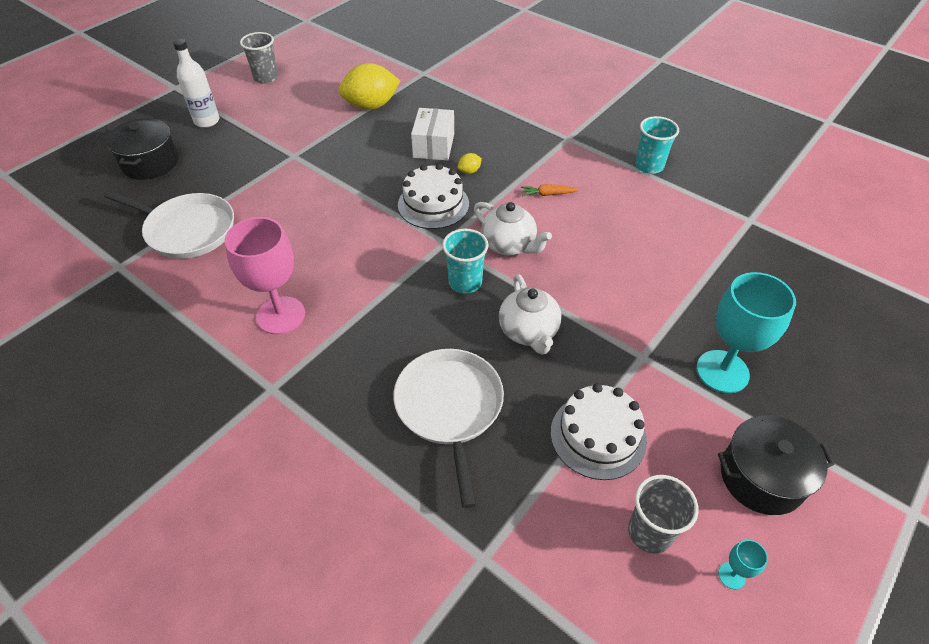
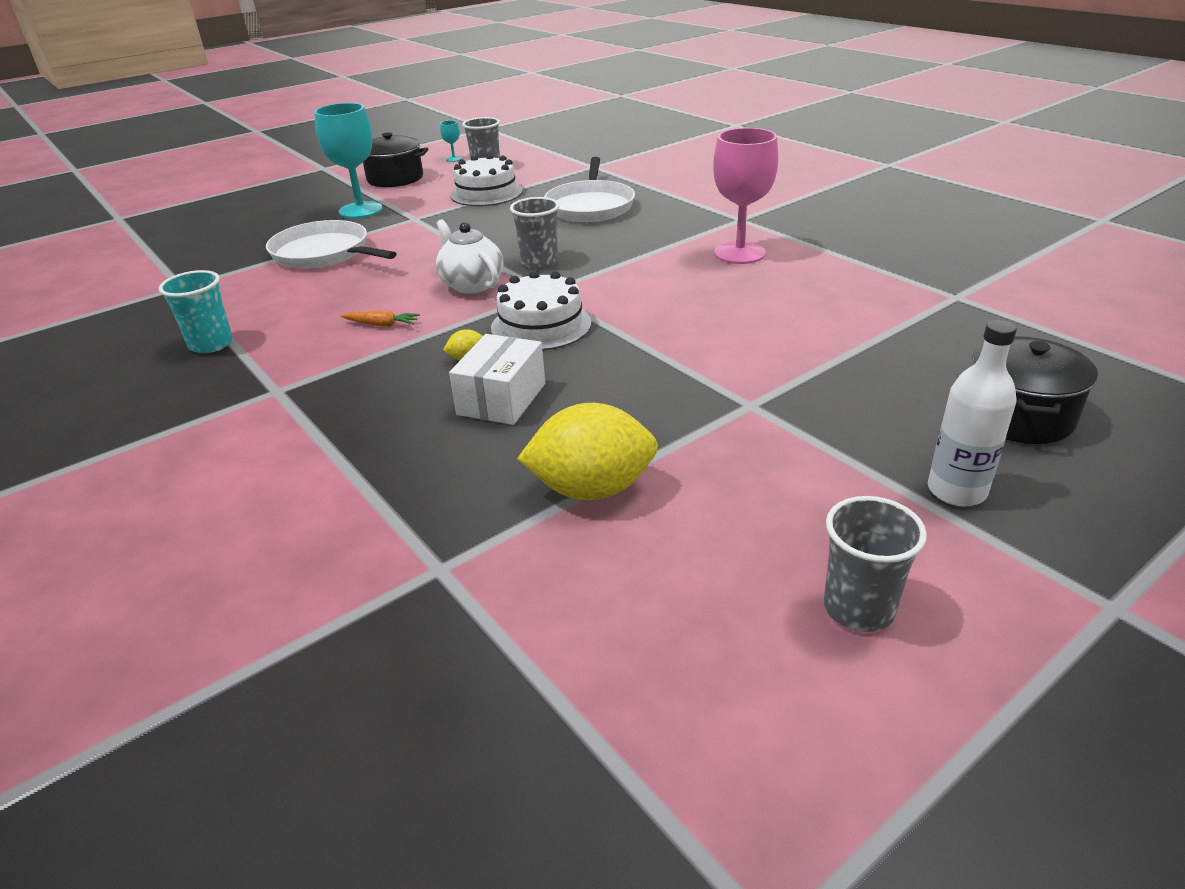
camera: 165 degrees left, 15 degrees down
white pan [104,190,234,259] -> white pan moved to [266,220,397,269]
turquoise cup [442,229,488,294] -> grey cup [510,197,559,269]
white teapot [499,274,561,355] -> none

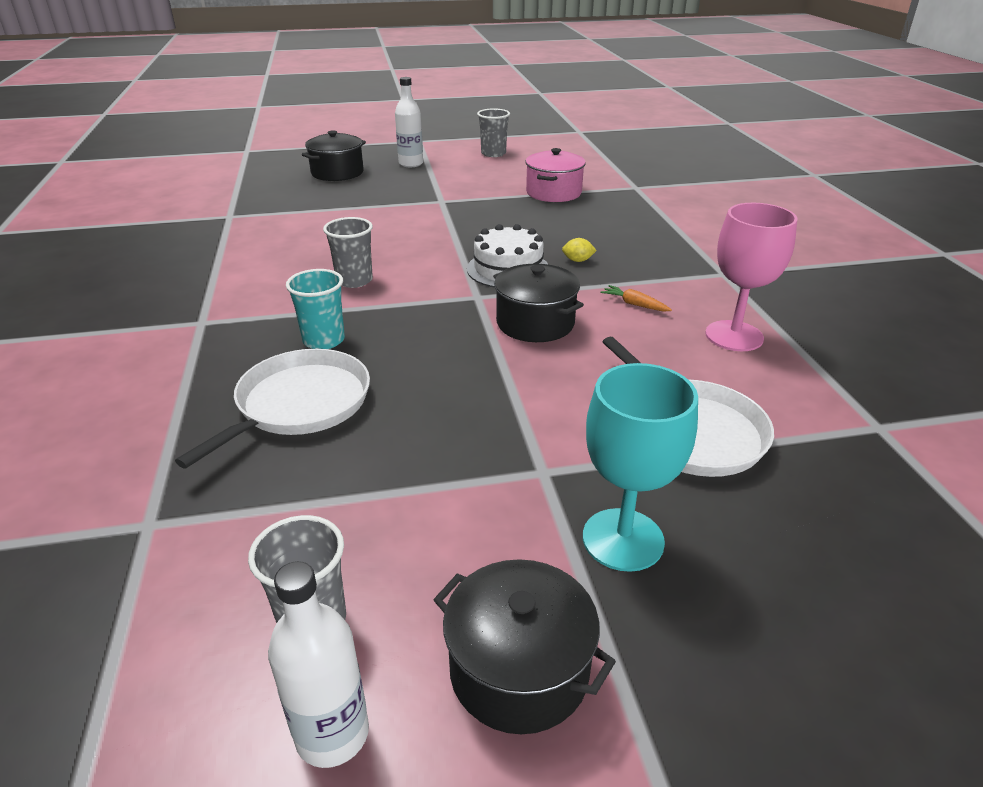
camera: 155 degrees left, 0 degrees up
turquoise cup [159,270,233,353] -> turquoise cup moved to [286,269,345,349]
white teapot [436,219,503,294] -> black pot [493,264,584,342]
turquoise goblet [440,120,462,162] -> white bottle [268,561,369,768]
white box [449,334,545,425] -> none
white cake [450,154,523,206] -> none
grey cup [510,197,559,269] -> grey cup moved to [323,217,373,288]
yellow lemon [517,403,658,500] -> pink pot [525,148,586,202]
pink goblet [713,128,778,264] -> pink goblet moved to [705,203,797,351]

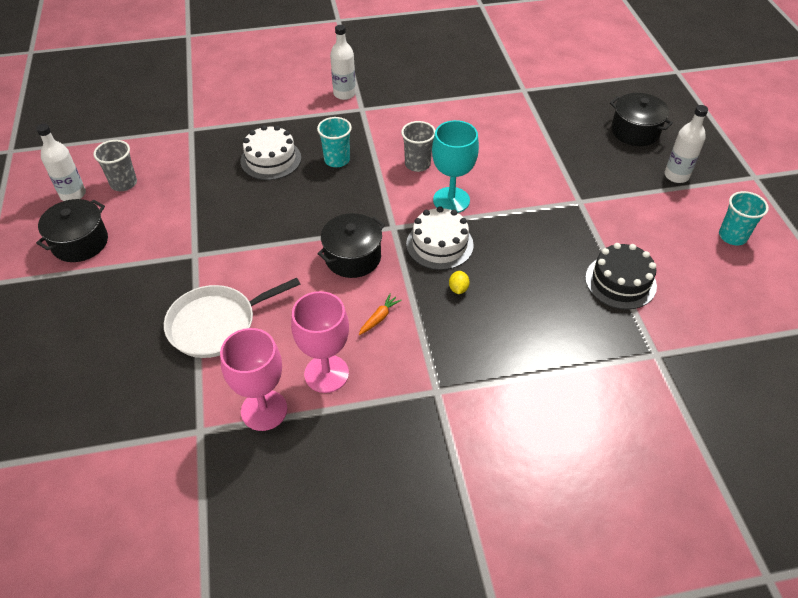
camera: 90 degrees right, 15 degrees up
white pan [175,349,370,468] -> white cake [240,125,301,180]
grey cup [477,108,510,157] -> turquoise cup [719,191,769,245]
pink pot [525,148,586,202] -> black cake [585,243,657,309]
turquoise goblet [583,363,698,572] -> turquoise goblet moved to [432,120,479,213]
none -> pink goblet [220,328,287,431]
none -> white bottle [330,25,356,100]

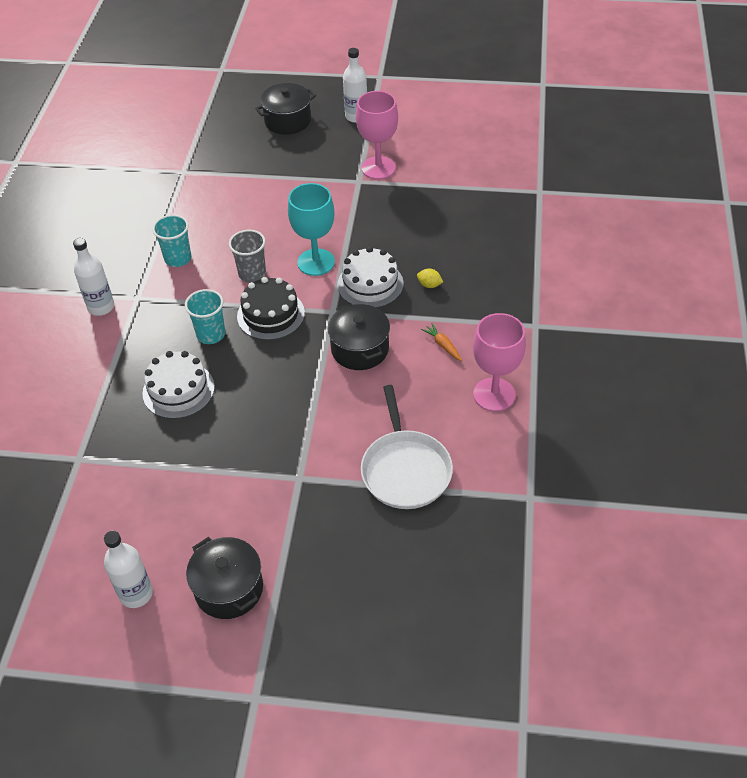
camera: 70 degrees left, 0 degrees up
grey cup [93,140,137,191] -> none
pink goblet [220,328,287,431] -> pink goblet moved to [356,91,398,179]
black cake [585,243,657,309] -> black cake moved to [237,277,305,340]
turquoise cup [719,191,769,245] -> turquoise cup moved to [152,215,191,267]

